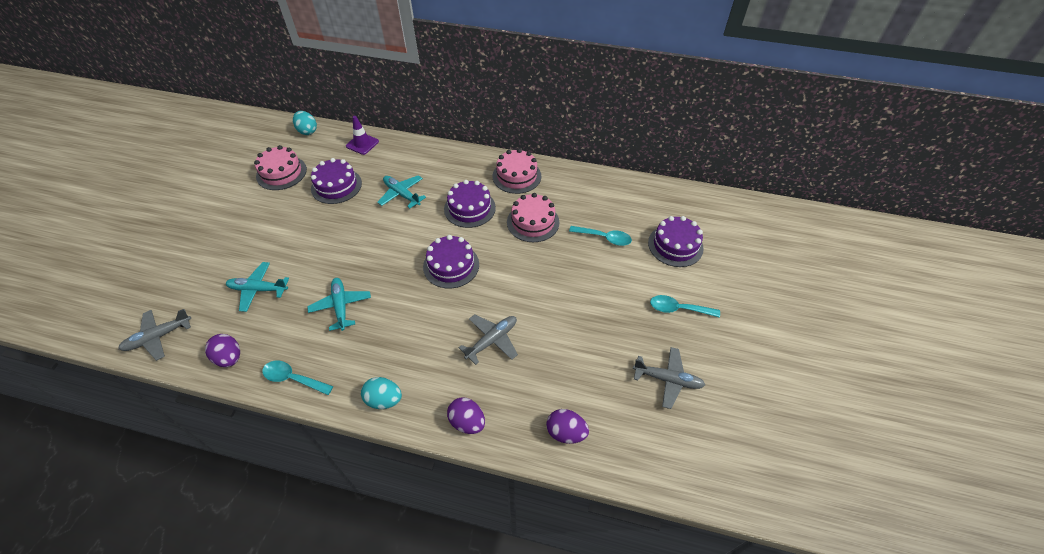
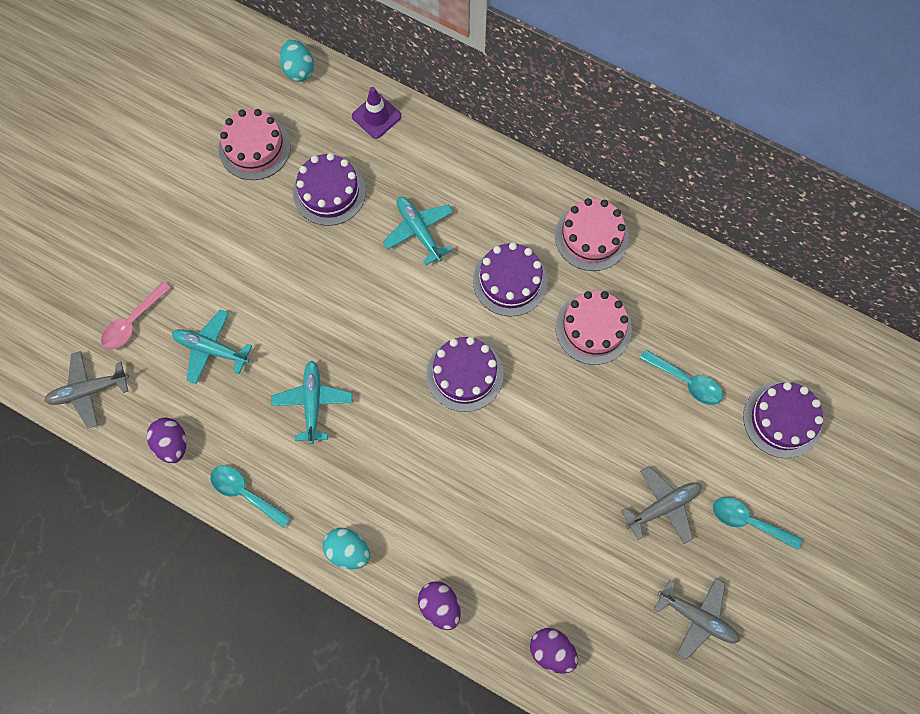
camera: 15 degrees right, 20 degrees up
grey plane [458,314,518,365] -> grey plane moved to [621,466,702,544]
none -> pink spoon [101,281,171,350]

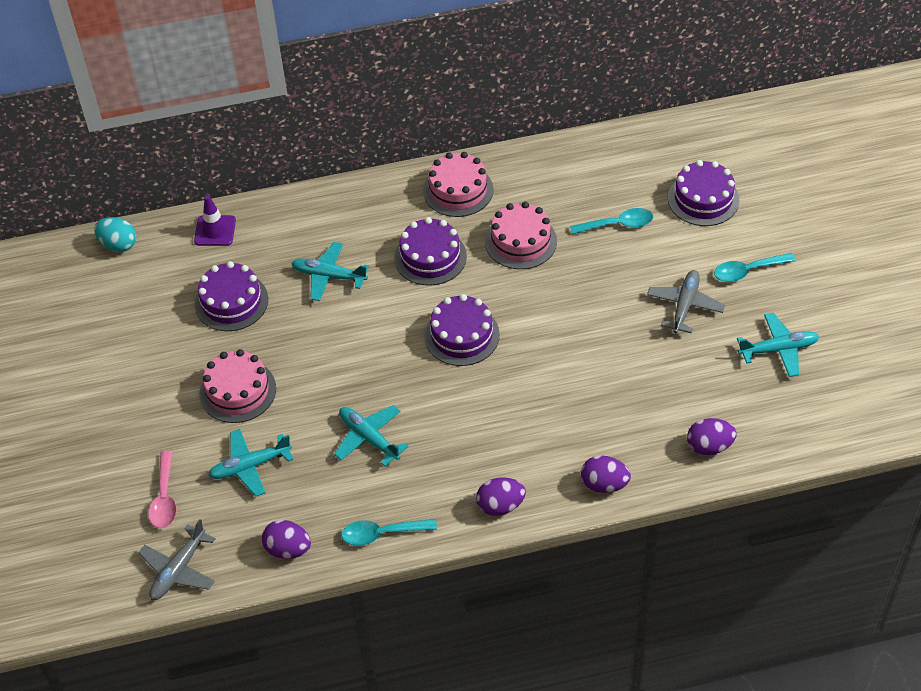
camera: 40 degrees left, 20 degrees down
pink cake [219,109,291,180] -> pink cake moved to [200,349,276,423]
turquoise egg [323,528,370,569] -> purple egg [476,477,526,516]
grey plane [654,578,740,659] -> turquoise plane [737,313,819,377]

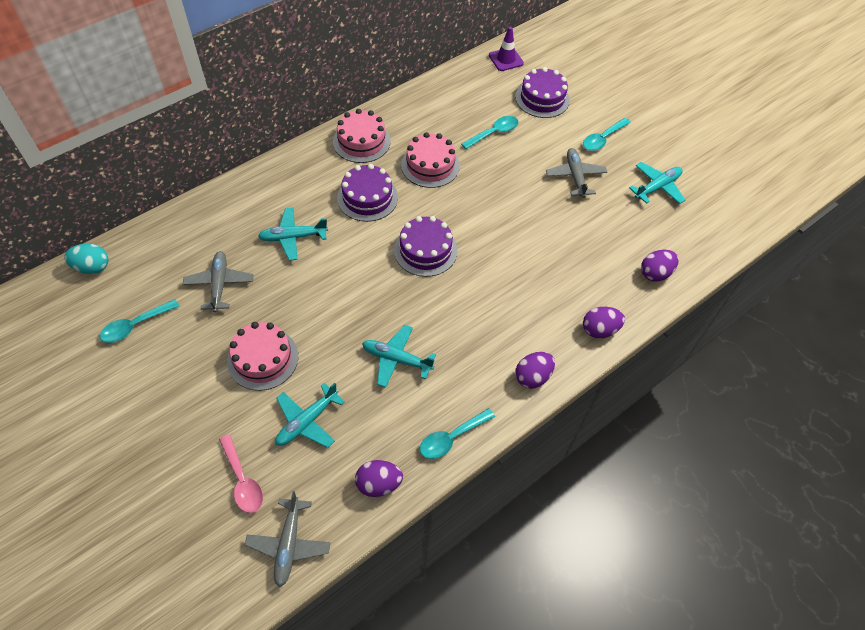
camera: 30 degrees left, 5 degrees up
purple traffic cone [194,195,236,246] -> purple traffic cone moved to [489,27,524,71]
purple cake [195,261,268,331] -> grey plane [183,251,253,312]
none -> turquoise spoon [100,299,179,343]

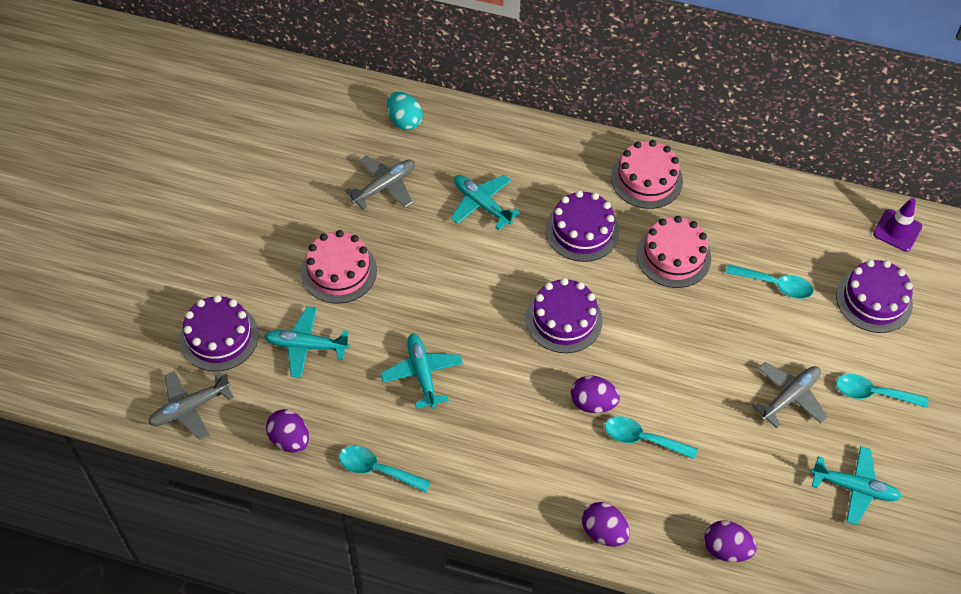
camera: 55 degrees right, 0 degrees up
turquoise egg [64,243,109,274] -> turquoise egg moved to [387,92,423,130]
turquoise spoon [100,299,179,343] -> turquoise spoon moved to [605,416,697,459]
pink spoon [219,434,263,513] -> purple cake [180,295,259,371]
purple egg [515,352,555,389] -> purple egg moved to [571,376,620,413]

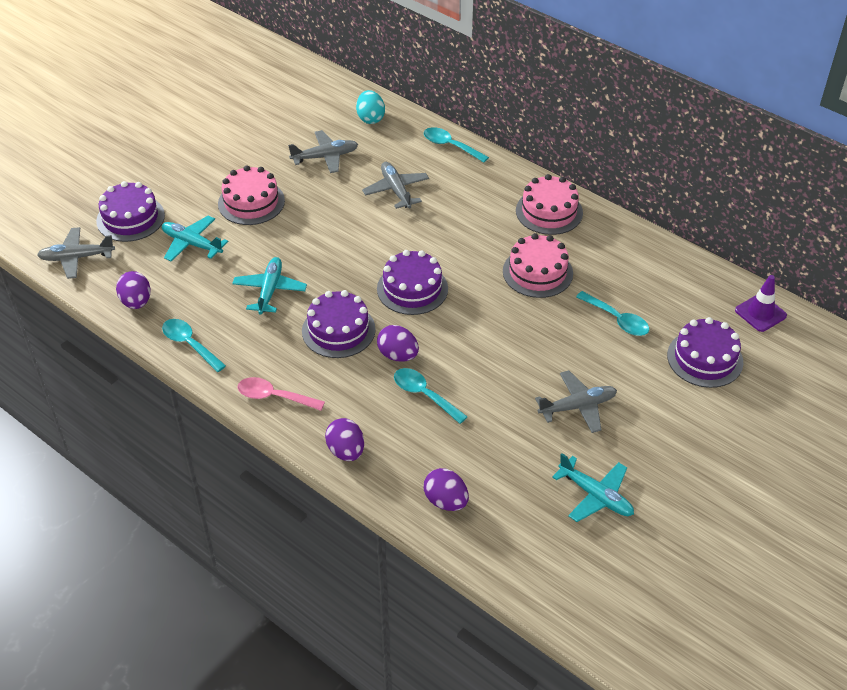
camera: 25 degrees right, 10 degrees down
turquoise plane [451,175,520,230] -> grey plane [362,162,429,209]
purple cake [545,190,619,262] -> purple cake moved to [302,290,376,358]
turquoise spoon [836,374,928,408] -> turquoise spoon moved to [424,127,489,163]
none -> pink spoon [237,377,325,411]

